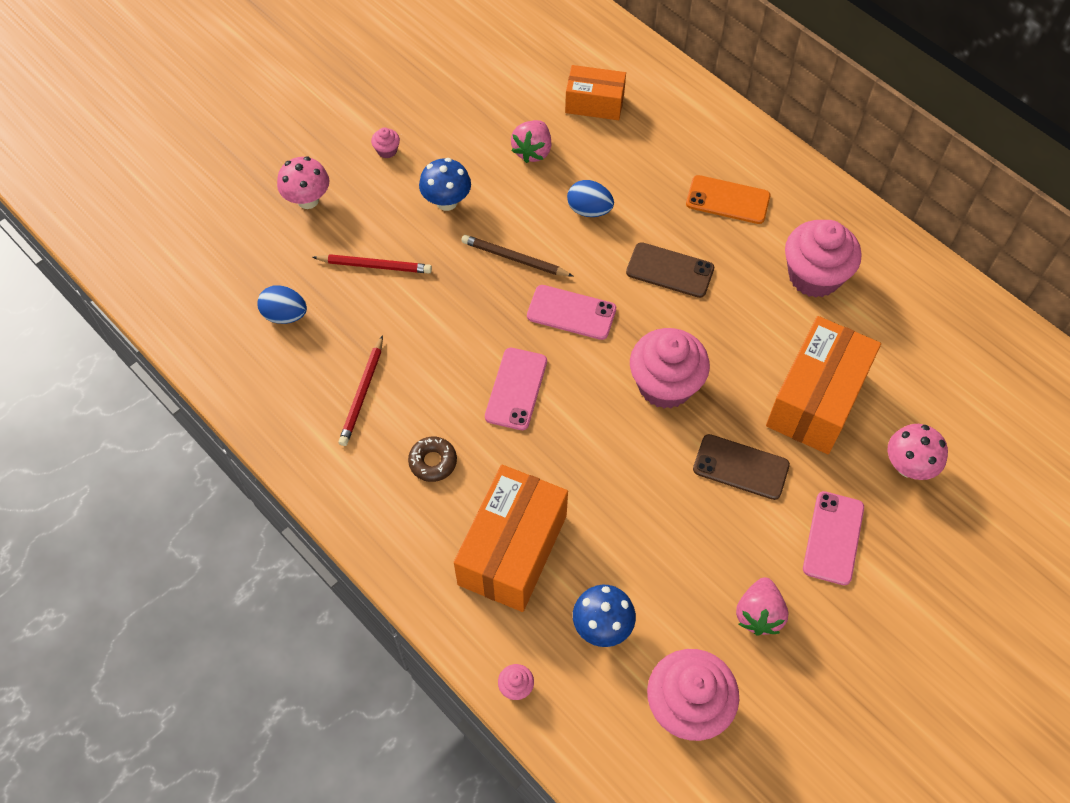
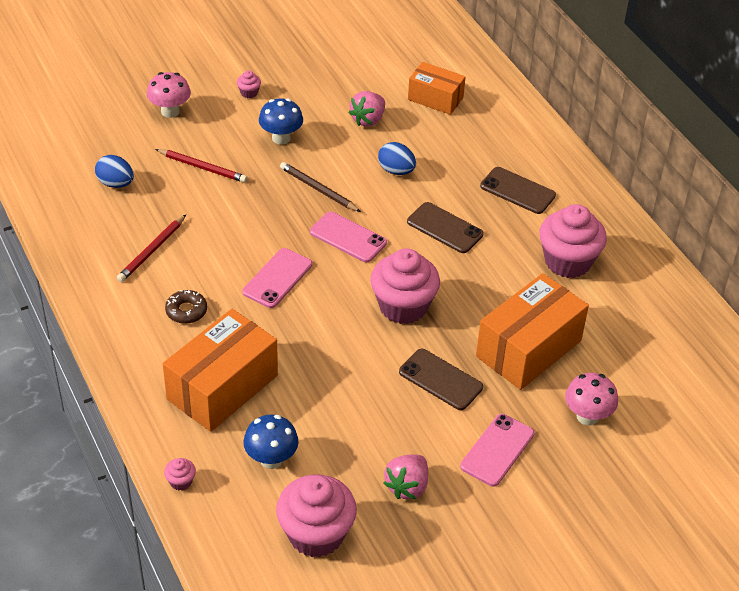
camera: 15 degrees right, 15 degrees down
orange phone [686,175,770,224] -> brown phone [480,167,556,214]

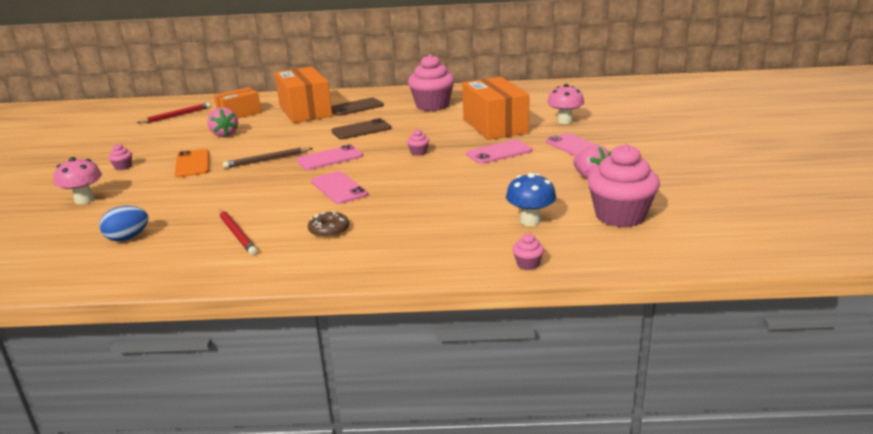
camera: 60 degrees left, 20 degrees down
red pencil [155,149,248,183] -> red pencil moved to [137,103,211,123]
orange box [163,309,278,432] -> orange box moved to [275,67,332,123]
blue mushroom [259,98,303,145] -> orange phone [175,149,209,177]
pink cupcake [370,248,440,324] -> pink cupcake [407,129,429,156], size x0.41
blue egg [378,142,416,175] -> none
brown phone [399,349,483,410] -> pink phone [466,140,532,164]

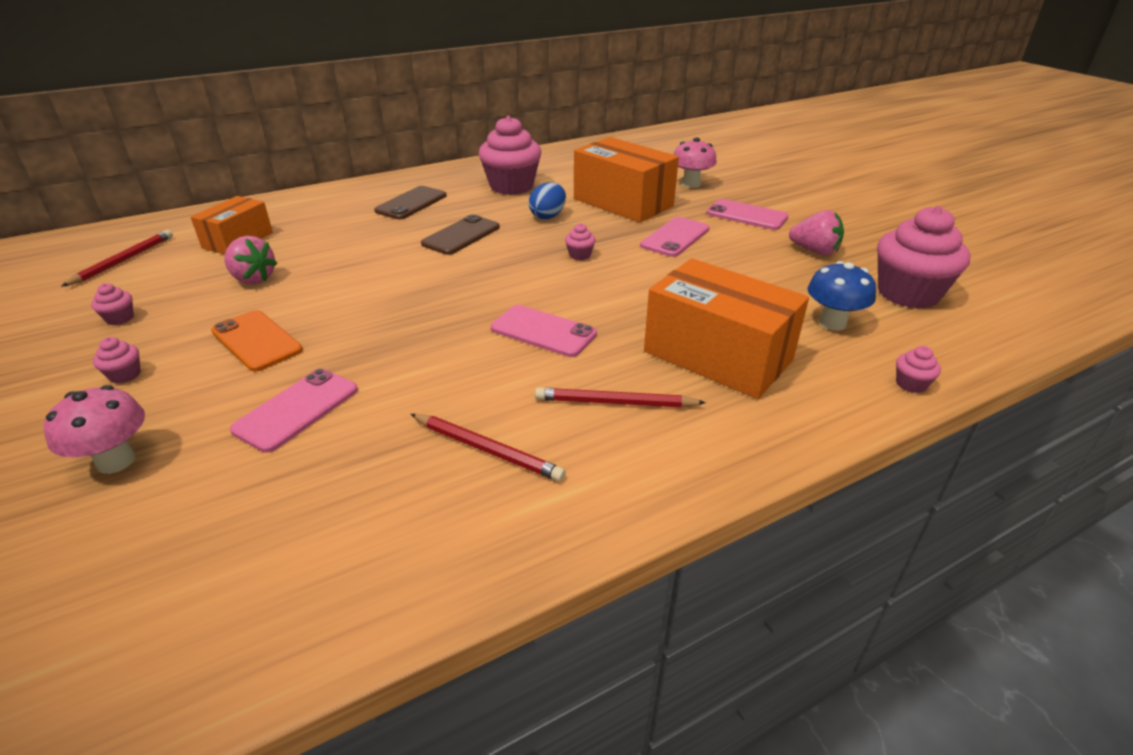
camera: 30 degrees left, 10 degrees up
blue egg [100,206,148,241] -> blue egg moved to [529,182,566,219]
brown pencil [223,147,313,168] -> none
orange box [275,67,332,123] -> orange box moved to [644,258,809,399]
pink phone [296,145,363,170] -> pink phone moved to [230,369,358,453]
brown donut [308,211,349,238] -> red pencil [535,387,706,408]
none -> pink cupcake [91,283,134,325]

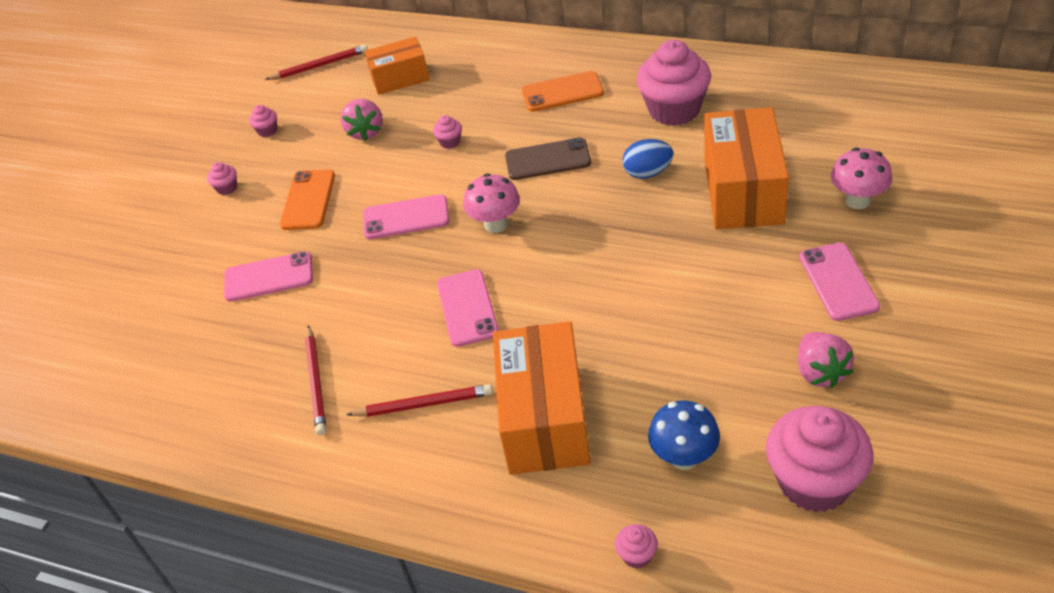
camera: 55 degrees right, 10 degrees up
pink mushroom [43,385,145,474] -> pink mushroom moved to [464,173,520,233]
brown phone [374,186,447,219] -> orange phone [522,71,604,112]
red pencil [535,387,706,408] -> red pencil turned 120 degrees clockwise [346,384,493,417]
pink cupcake [565,223,596,260] -> pink cupcake moved to [433,115,462,149]
pink phone [640,217,710,257] -> pink phone moved to [363,194,449,239]

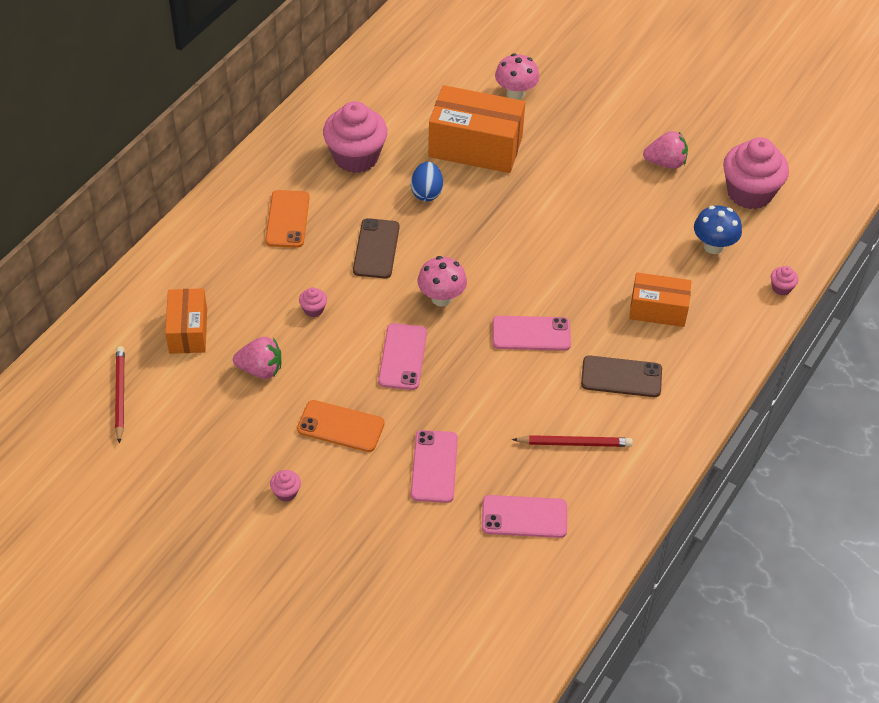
camera: 85 degrees left, 5 degrees up
pink cupcake [249,105,277,137] -> none
red pencil [346,384,493,417] -> brown phone [581,356,662,397]
orange box [493,321,591,475] -> orange box [629,272,692,327], size x0.60
pink phone [799,243,880,321] -> pink phone moved to [482,495,567,538]

